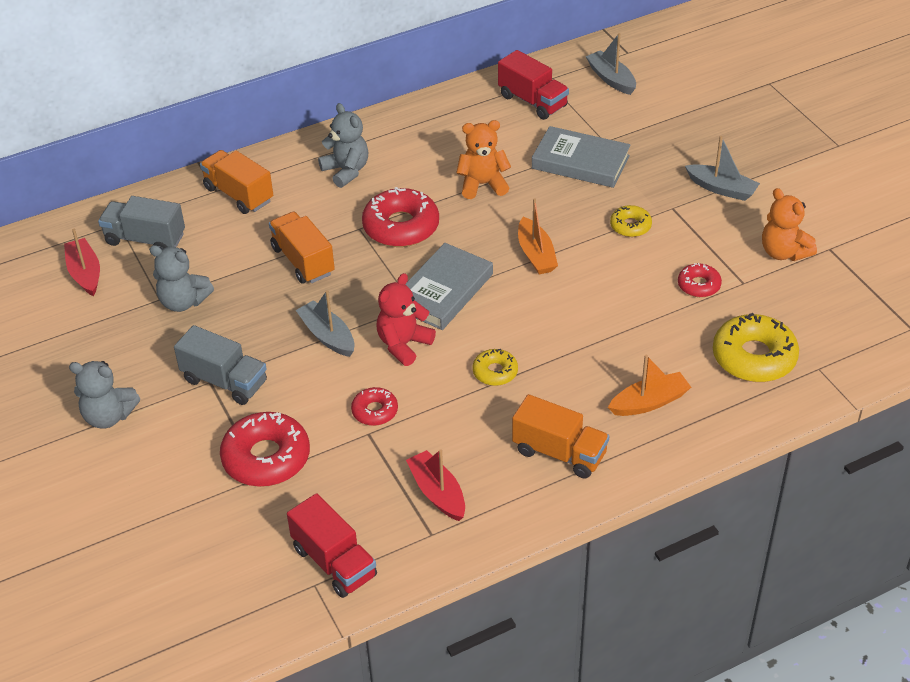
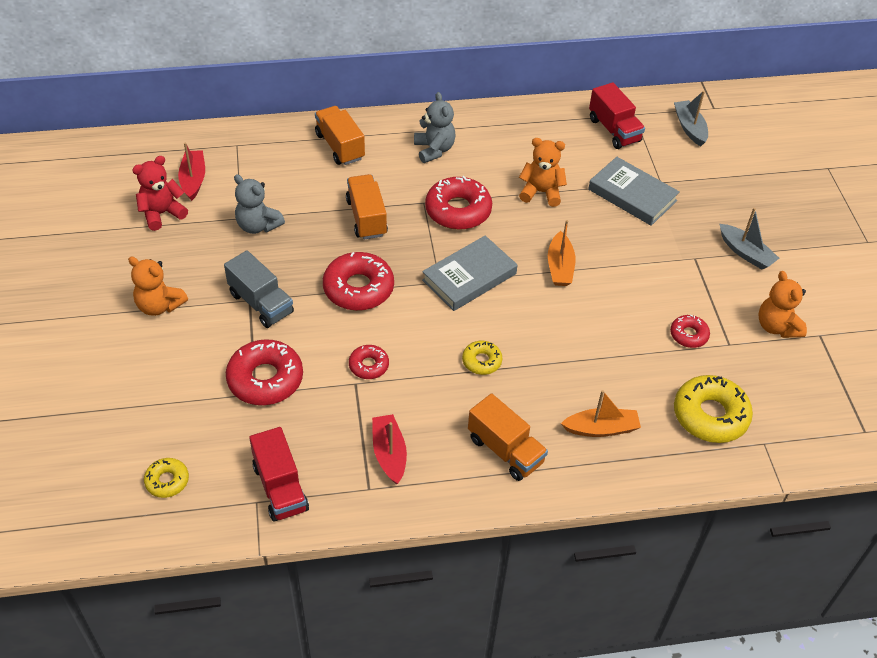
camera: 15 degrees right, 5 degrees up
grey teddy bear [69,361,140,429] -> orange teddy bear [128,257,188,316]
grey truck [98,196,185,250] -> none
grey boat [296,290,354,357] -> red donut [323,252,394,311]
red teddy bear [376,273,436,366] -> red teddy bear moved to [132,156,188,231]
yellow donut [610,205,652,237] -> yellow donut moved to [144,458,189,498]

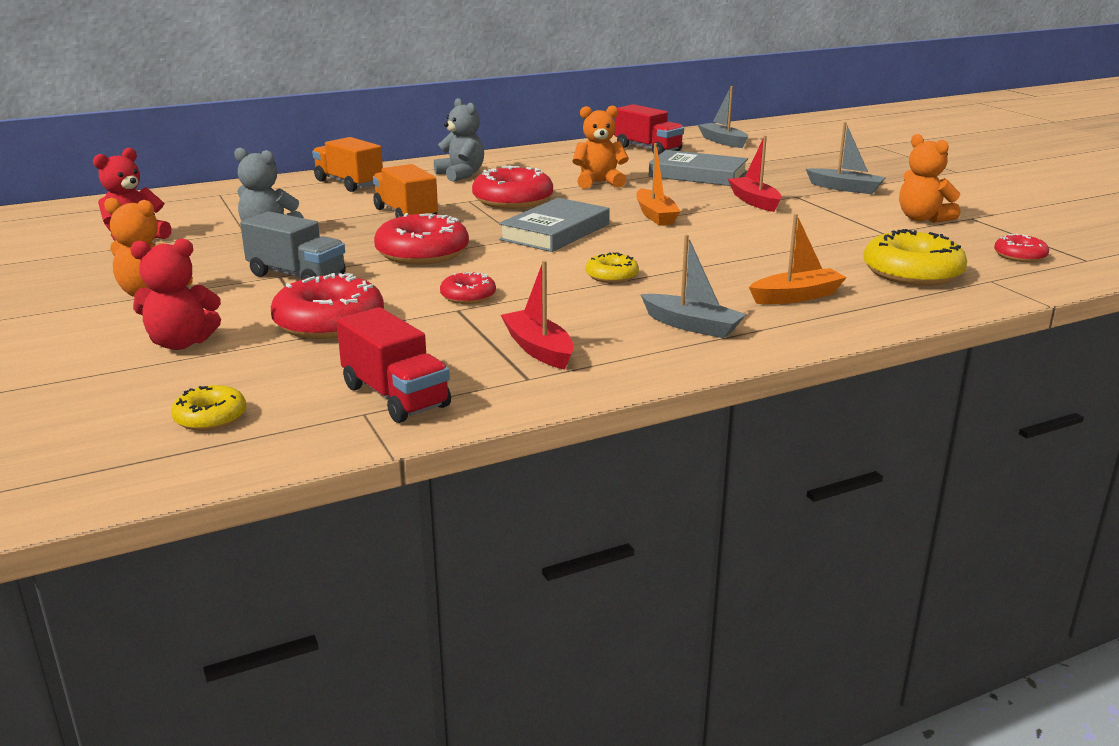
camera: 15 degrees left, 25 degrees down
red boat [178,142,205,201] -> red boat moved to [728,136,782,212]
orange truck [468,393,548,481] -> grey boat [640,235,746,338]
red donut [670,315,710,348] -> red donut moved to [994,233,1049,262]
none -> red teddy bear [130,238,221,350]

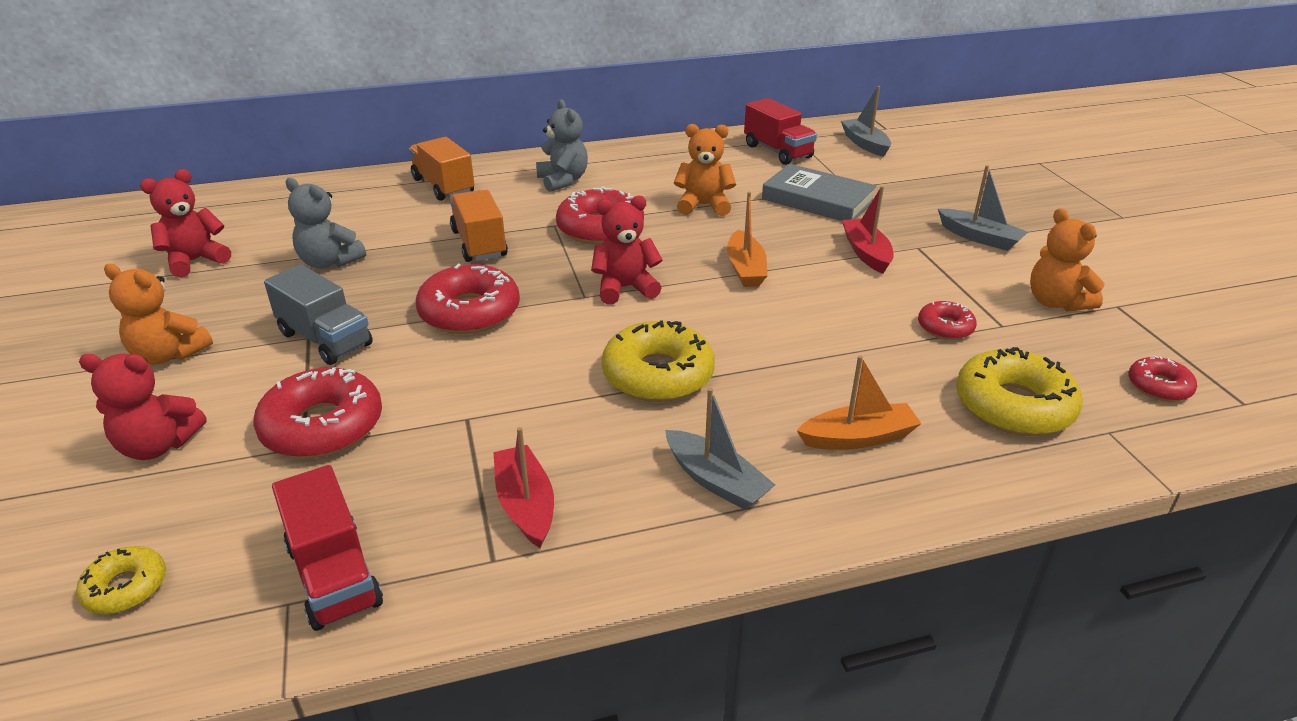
camera: 10 degrees right, 10 degrees up
red donut [440,272,496,304] -> red donut moved to [918,301,977,340]
grey book [499,198,610,252] -> red teddy bear [591,196,663,304]
yellow donut [586,252,639,283] -> yellow donut [602,320,715,402], size x1.86

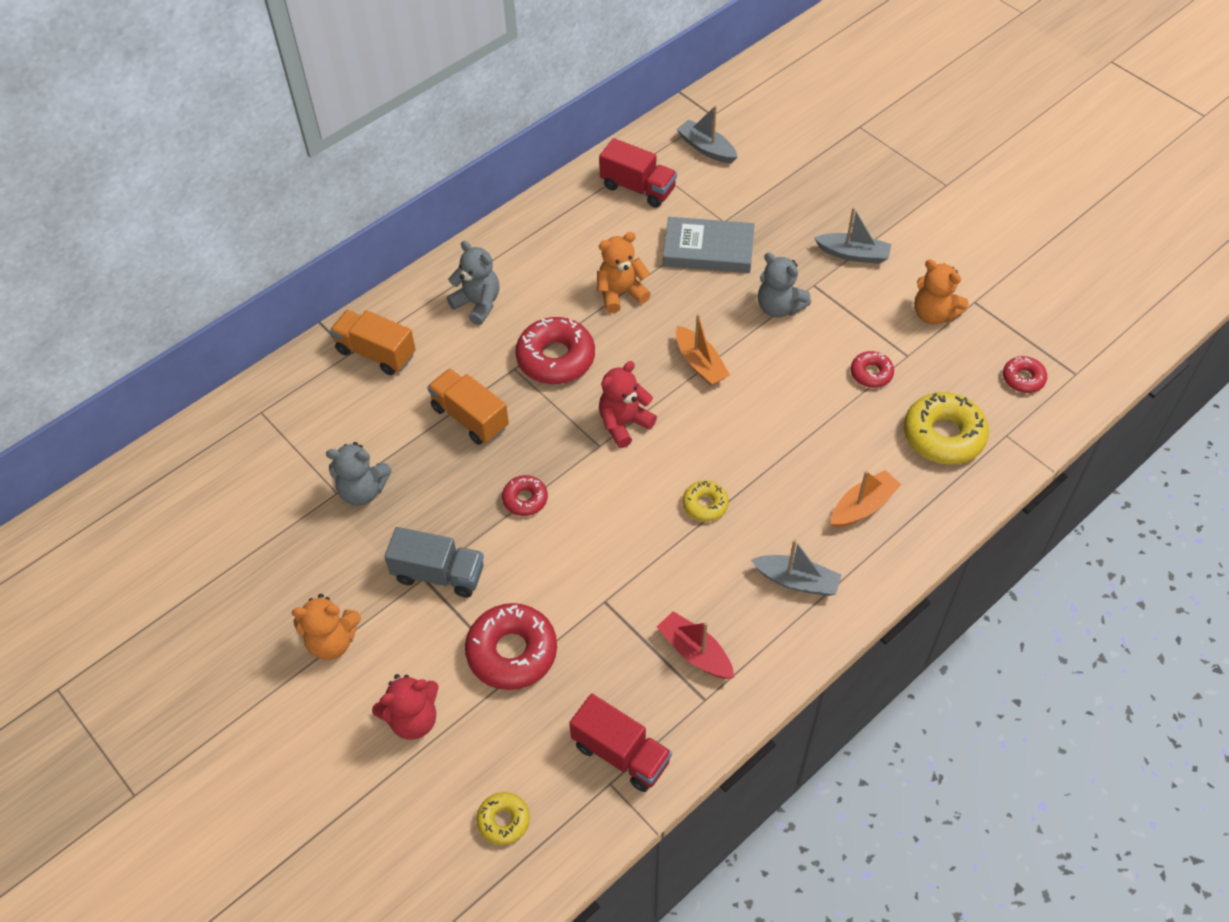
camera: 25 degrees left, 20 degrees up
red teddy bear [140,169,231,278] -> none
red donut [416,264,520,334] -> red donut [502,475,548,516], size x0.54
yellow donut [602,320,715,402] -> yellow donut [683,481,729,522], size x0.54
red boat [842,186,894,274] -> grey teddy bear [758,253,811,317]

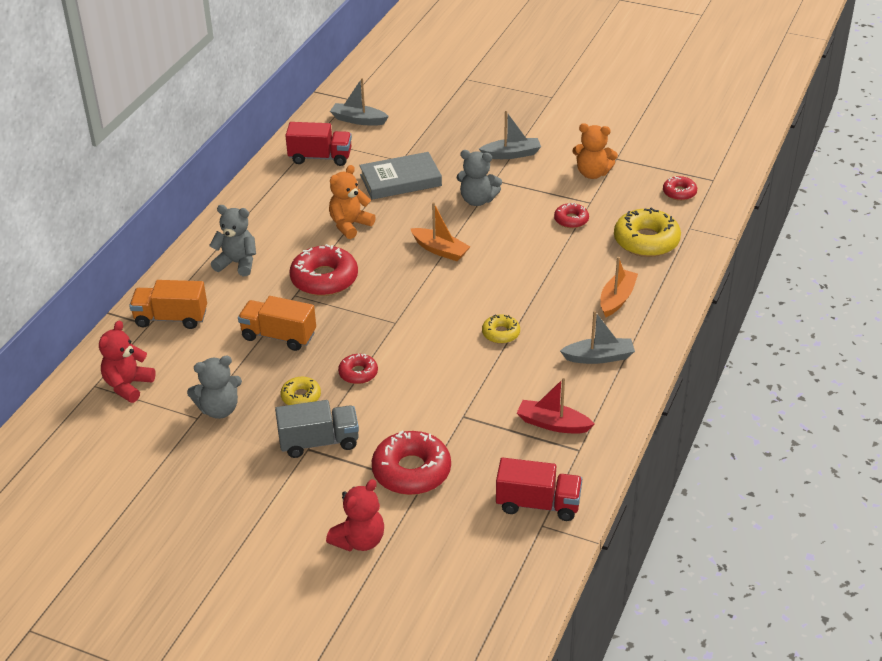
camera: 25 degrees left, 15 degrees down
orange teddy bear [292,594,361,660] -> none
yellow donut [476,792,530,845] -> yellow donut moved to [281,377,321,405]
red teddy bear [599,361,657,448] -> red teddy bear moved to [99,321,156,403]

